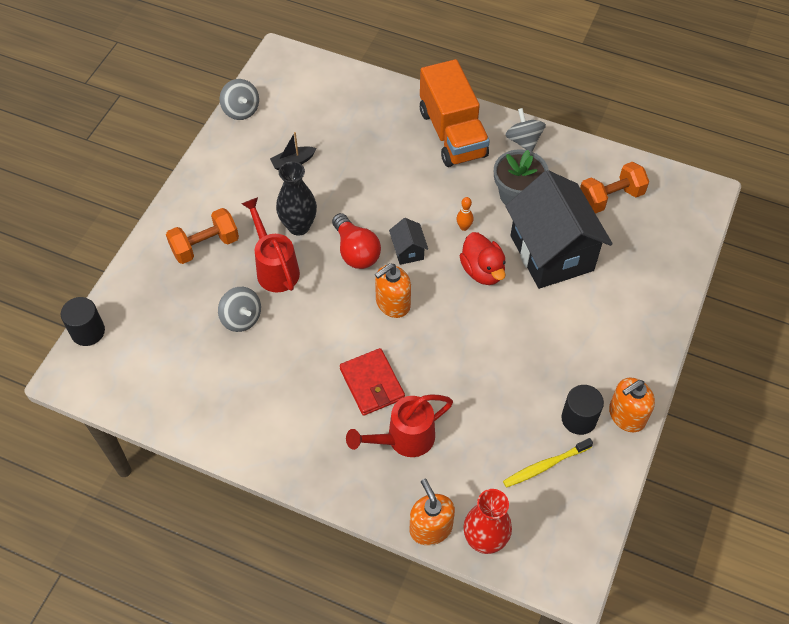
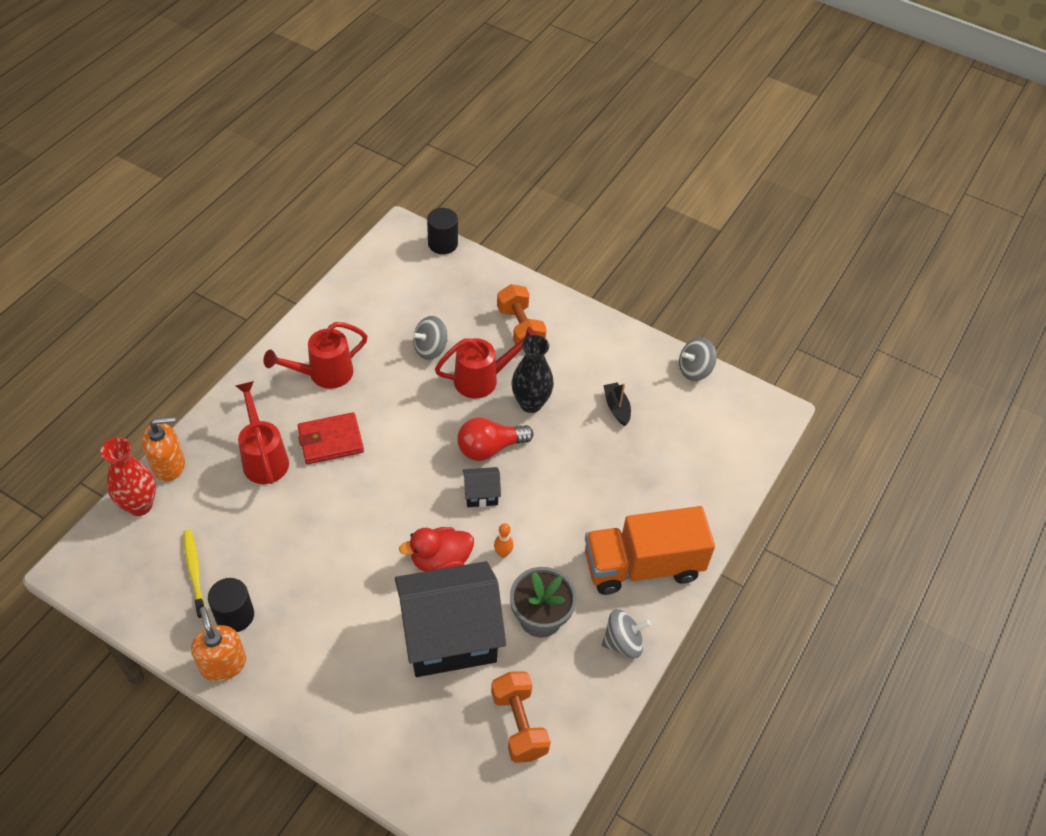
camera: 95 degrees right, 5 degrees down
orange soap dispenser [375,263,411,318] -> none
none -> red watering can [263,322,368,389]

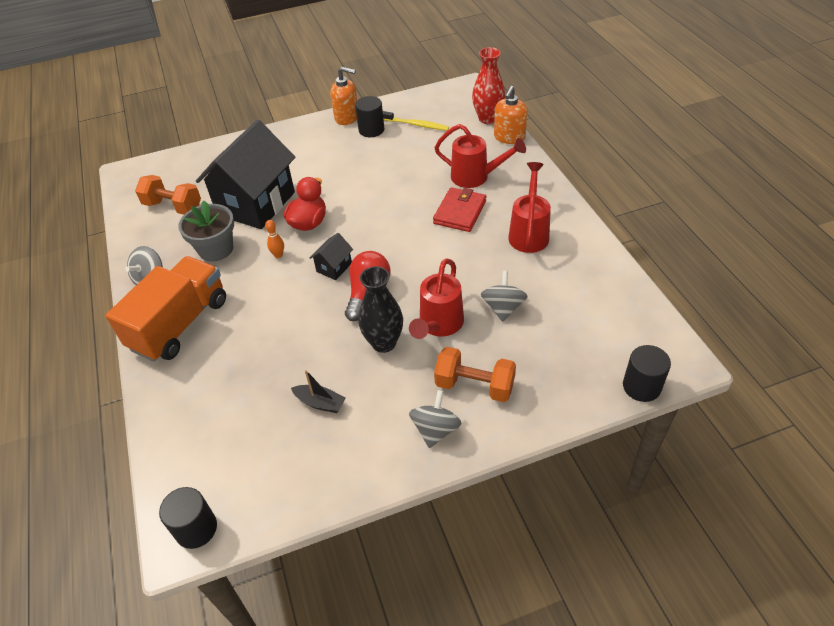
camera: 135 degrees right, 5 degrees down
grey spinning top [679,338,717,381] -> grey spinning top moved to [409,390,462,448]
none -> black cylinder [159,487,217,549]

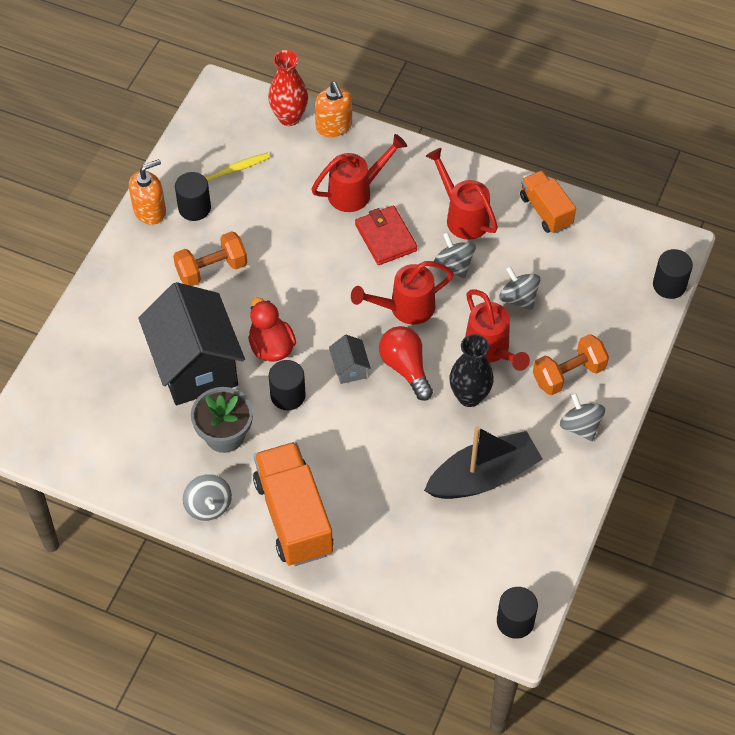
camera: 50 degrees left, 10 degrees up
orange dumbbell [135,175,201,215] -> orange dumbbell moved to [173,231,247,286]
orange bowling pin [265,220,284,258] -> black cylinder [269,360,306,410]
black boat [291,370,346,413] -> black boat [424,426,543,499], size x2.19
black house [310,233,353,280] -> grey house [329,335,371,384]
none -> red watering can [351,261,454,325]
none -> grey spinning top [434,232,476,278]
none -> orange truck [520,170,576,234]

